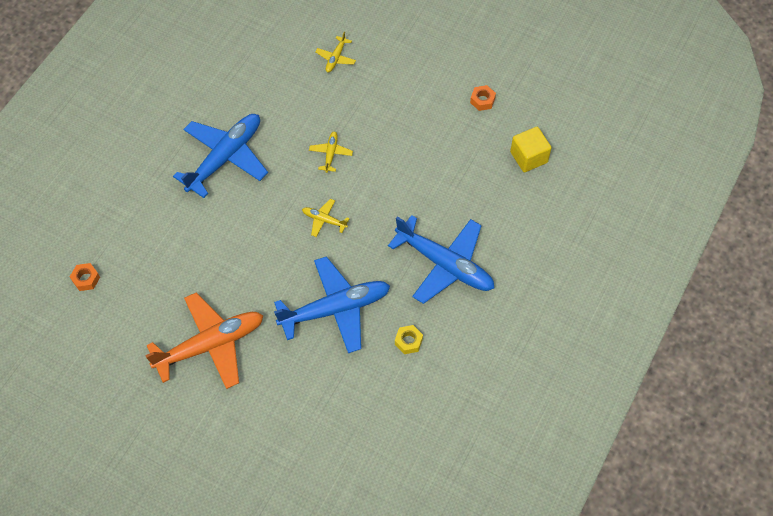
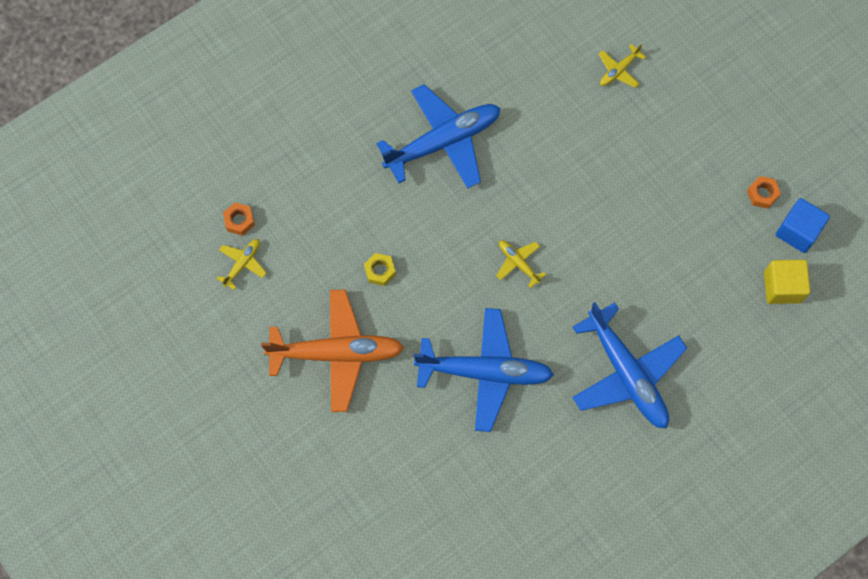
camera: 25 degrees right, 10 degrees up
yellow plane [309,131,353,173] -> yellow plane moved to [217,239,266,290]
yellow nut [395,325,423,354] -> yellow nut moved to [364,253,396,286]
none -> blue cube [776,198,830,253]

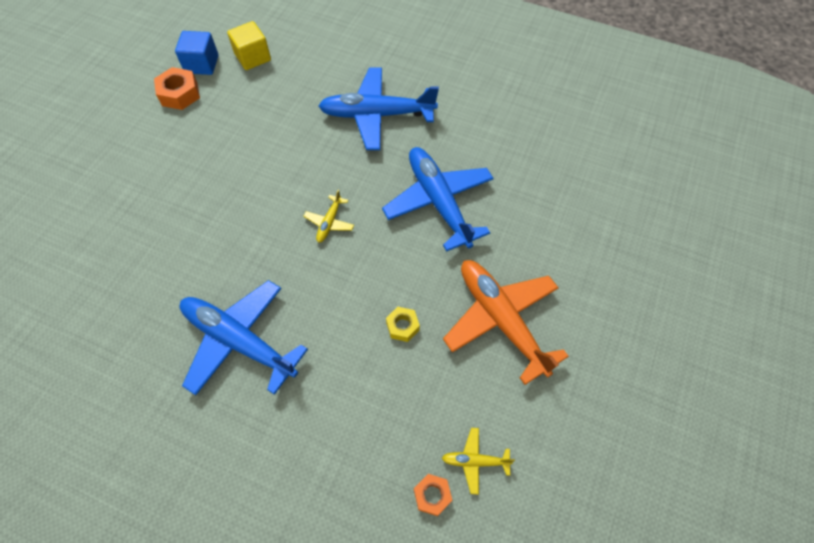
camera: 120 degrees left, 10 degrees down
blue plane [572,302,687,429] -> blue plane turned 120 degrees counterclockwise [318,67,439,150]
yellow plane [599,44,646,88] -> none
orange nut [747,176,781,209] -> orange nut [154,67,200,110], size x1.57

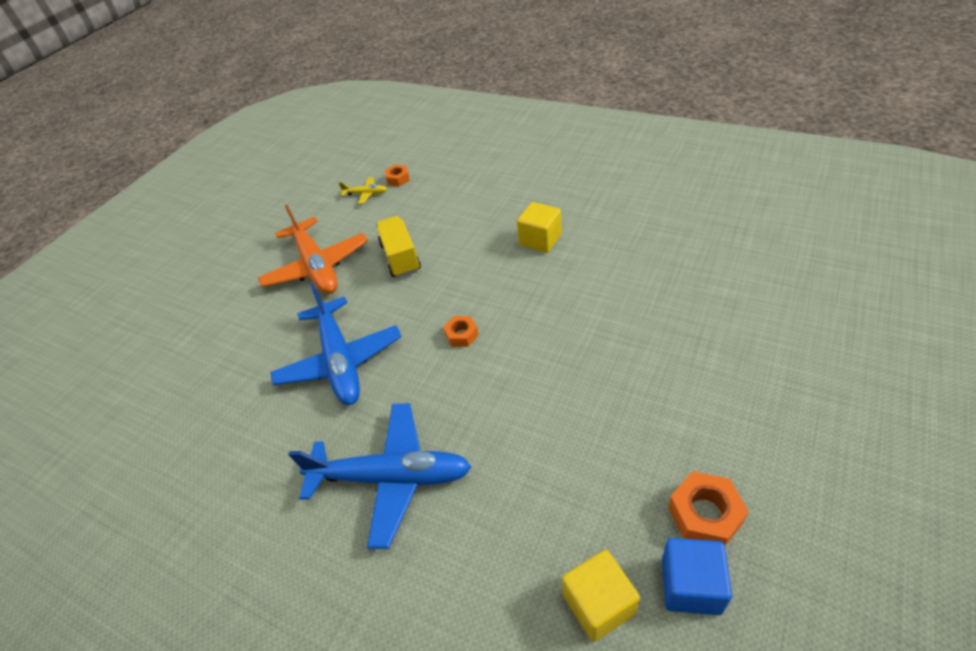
camera: 170 degrees left, 15 degrees down
blue plane [180,280,308,395] -> yellow cube [517,202,562,253]
yellow plane [304,189,354,243] -> orange nut [443,316,479,347]
yellow nut [386,307,420,342] -> yellow truck [376,216,421,278]

